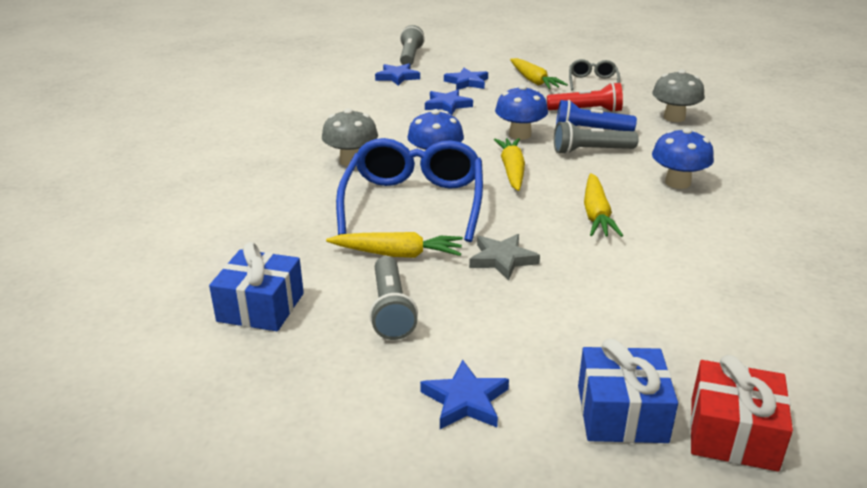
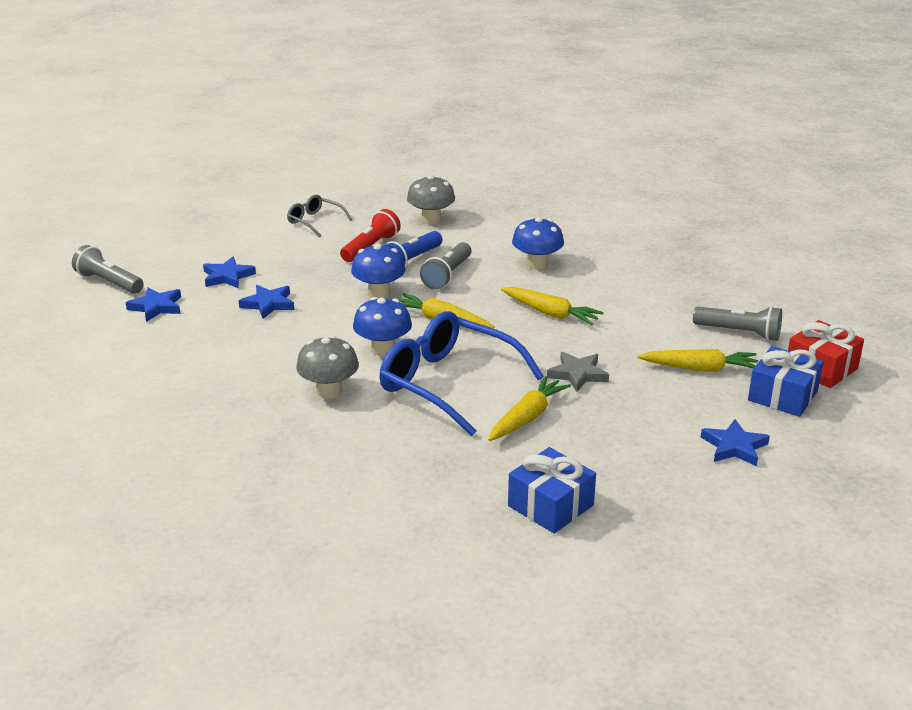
camera: 60 degrees left, 0 degrees up
grey flashlight [369,256,418,340] -> grey flashlight moved to [693,306,782,341]
yellow carrot [510,58,568,89] -> yellow carrot moved to [637,349,758,372]

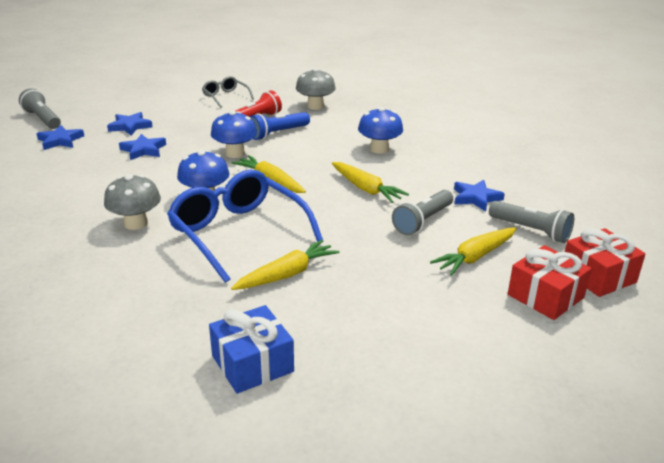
camera: 15 degrees right, 0 degrees up
grey flashlight [420,242,472,290] -> grey flashlight moved to [392,190,453,235]
grey star [547,352,609,392] -> none
yellow carrot [637,349,758,372] -> yellow carrot turned 120 degrees clockwise [430,227,517,276]
blue star [701,419,770,466] -> blue star moved to [454,180,505,211]
blue gift [748,346,823,417] -> red gift [508,245,592,320]

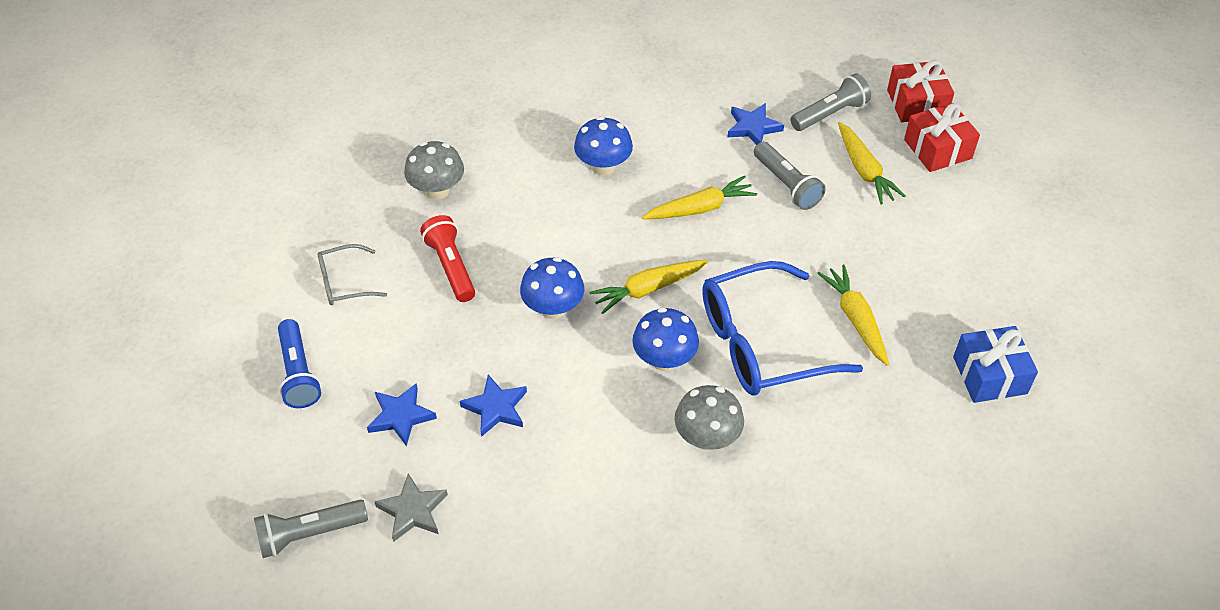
camera: 70 degrees left, 20 degrees up
blue star [36,125,84,150] -> grey star [374,474,448,542]
blue flashlight [250,112,310,140] -> blue flashlight moved to [278,319,321,408]

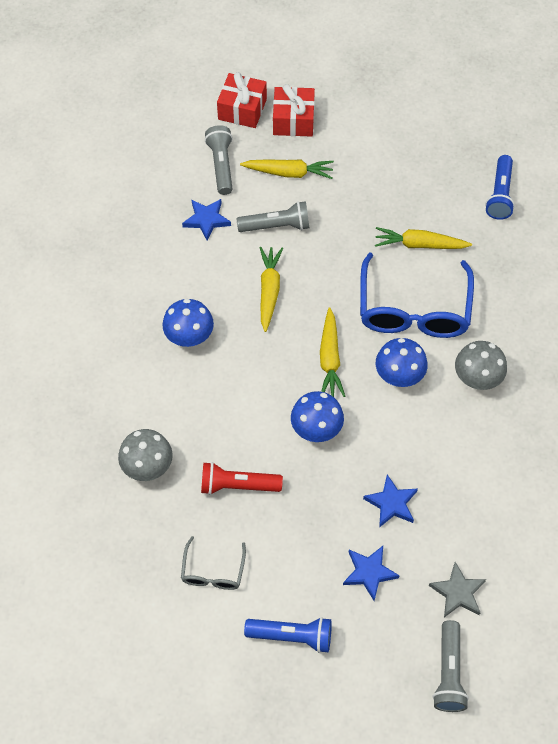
camera: 65 degrees left, 10 degrees up
blue gift [953,326,1038,403] -> blue flashlight [485,155,515,220]

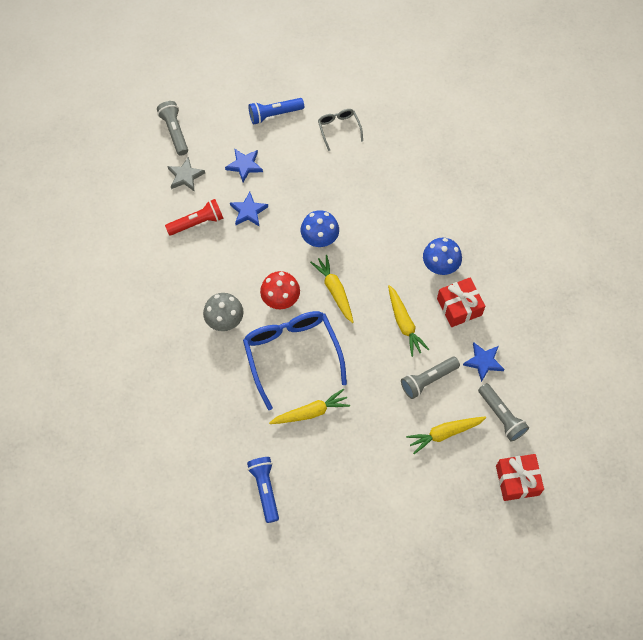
camera: 155 degrees right, 5 degrees up
grey mushroom [118,429,173,481] -> none
red flashlight [201,462,283,495] -> red flashlight moved to [165,199,224,236]
red gift [273,84,315,137] -> red gift moved to [437,277,485,327]
blue mushroom [376,338,428,387] -> red mushroom [260,271,300,309]

